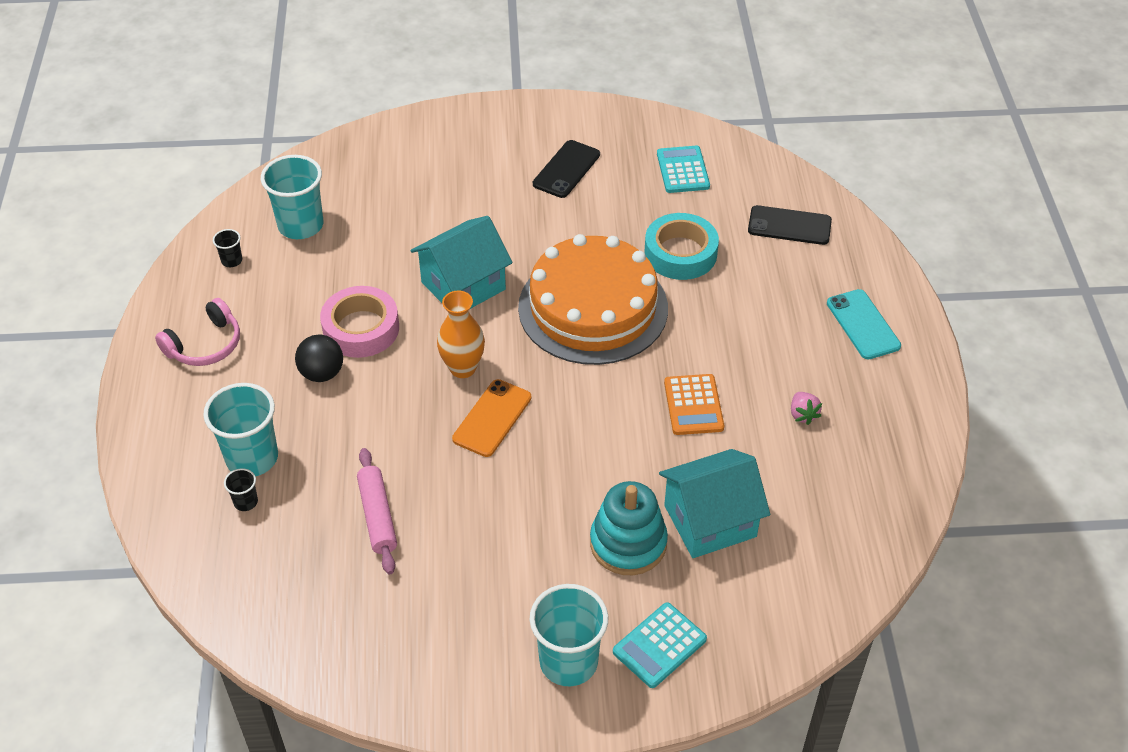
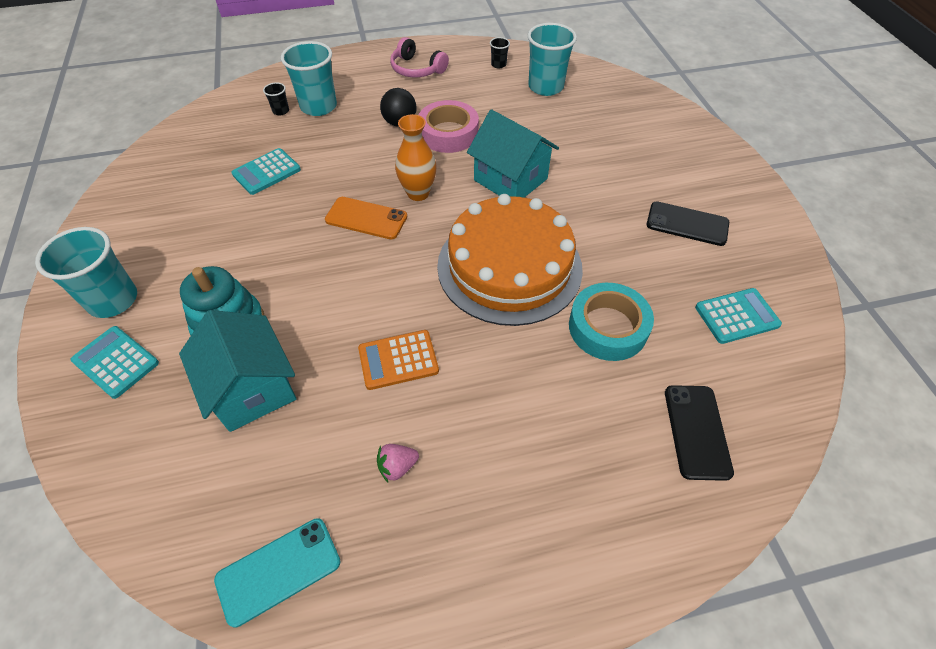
camera: 80 degrees right, 5 degrees up
pink rolling pin [357,448,397,575] -> turquoise calculator [231,148,301,195]
turquoise phone [827,289,901,359] -> turquoise phone moved to [214,518,341,628]

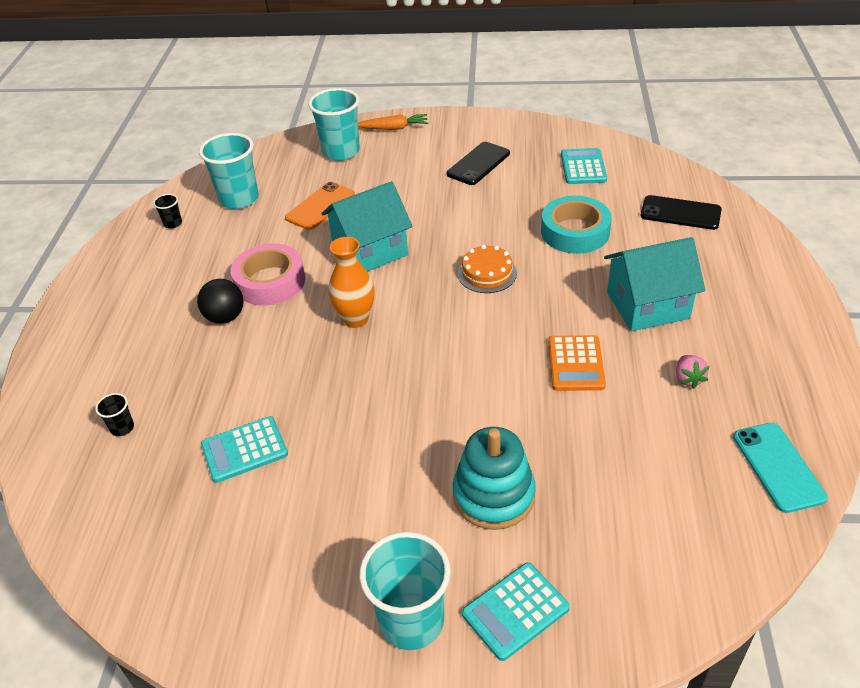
camera: 70 degrees left, 10 degrees down
turquoise house [179,310,297,432] -> turquoise house moved to [604,237,705,331]
turquoise calculator [231,148,301,195] -> turquoise calculator turned 90 degrees clockwise [201,416,288,483]
turquoise cup [281,41,337,116] -> turquoise cup moved to [308,88,360,161]
orange phone [325,197,407,239] -> orange phone moved to [285,182,355,230]
pink headphones [390,37,449,77] -> none
orange cake [437,194,583,326] -> orange cake [458,245,517,293], size x0.42
none -> orange carrot [358,114,428,130]

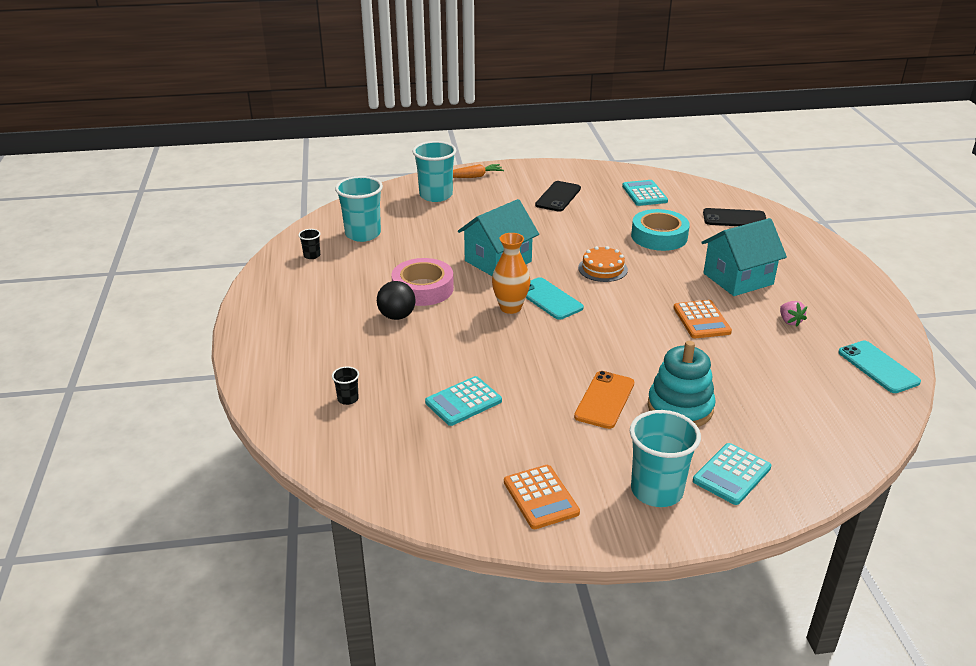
camera: 15 degrees left, 10 degrees down
orange phone [285,182,355,230] -> orange phone moved to [574,371,634,429]
none -> orange calculator [504,465,580,529]
none -> turquoise phone [526,277,584,320]

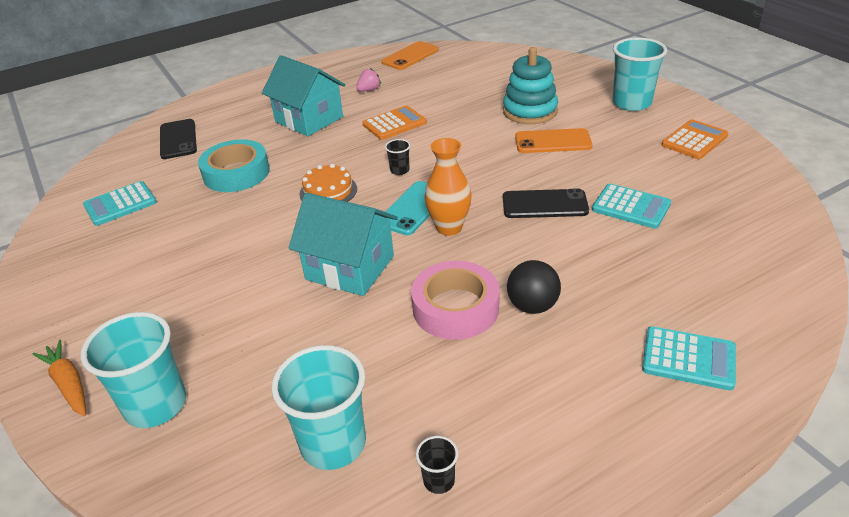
camera: 110 degrees left, 5 degrees up
black cup [332,366,359,405] -> black cup moved to [385,139,410,175]
black phone [535,181,581,212] -> black phone moved to [503,188,589,218]
turquoise calculator [693,443,771,505] -> turquoise calculator moved to [642,326,736,390]
turquoise phone [838,341,921,393] -> orange phone [381,41,439,70]

